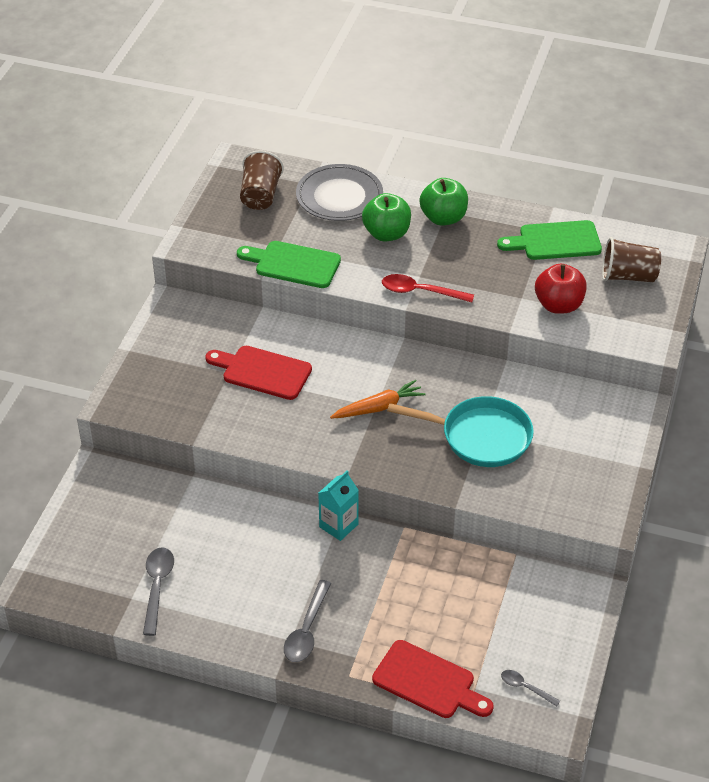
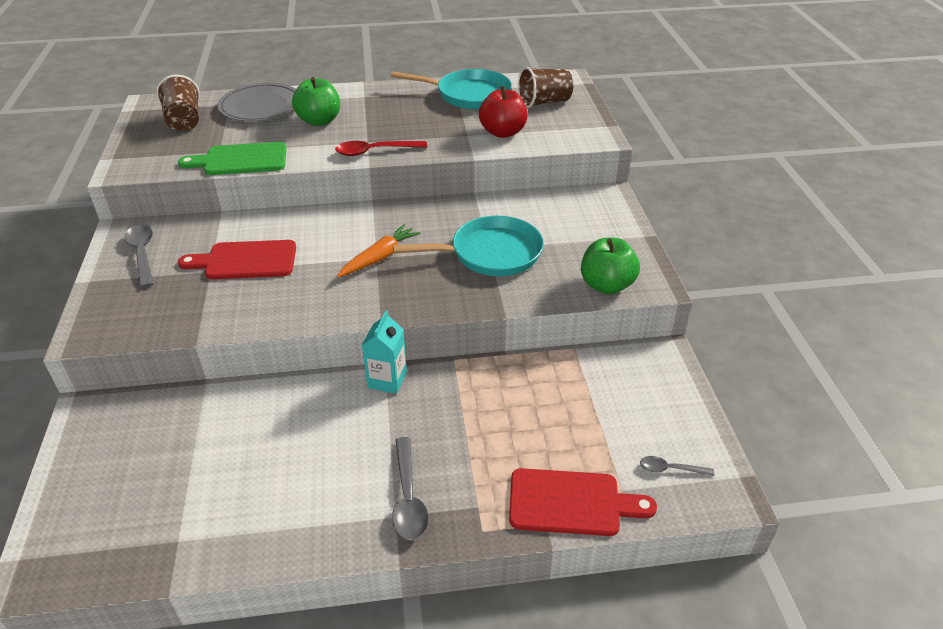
camera: 25 degrees left, 5 degrees down
grey spoon [143,547,174,636] -> grey spoon moved to [124,224,154,288]
green apple [420,178,468,226] -> green apple moved to [581,238,640,294]
green cutting board [497,220,602,260] -> turquoise pan [391,69,512,109]

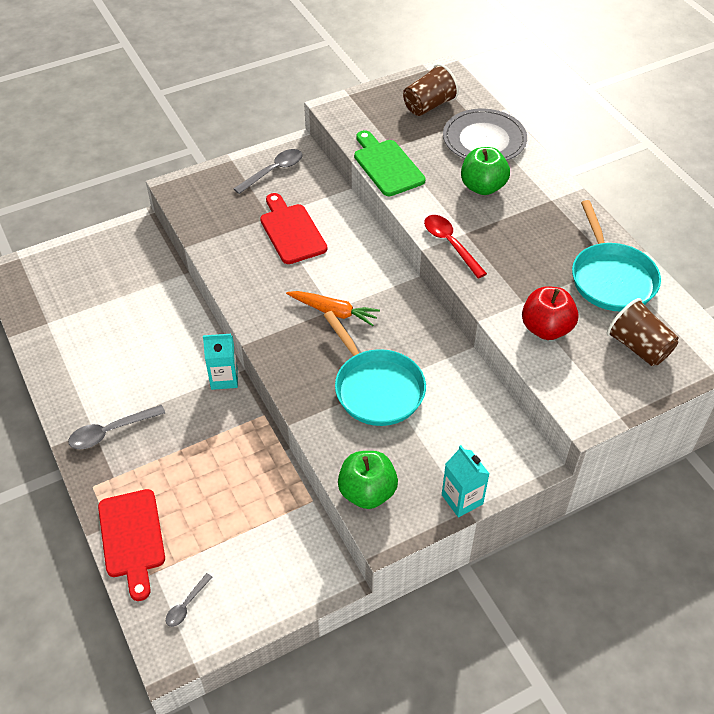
camera: 70 degrees right, 10 degrees up
grey spoon [640,456,714,476] -> grey spoon turned 135 degrees counterclockwise [166,573,212,627]
none -> turquoise carton [442,445,490,517]

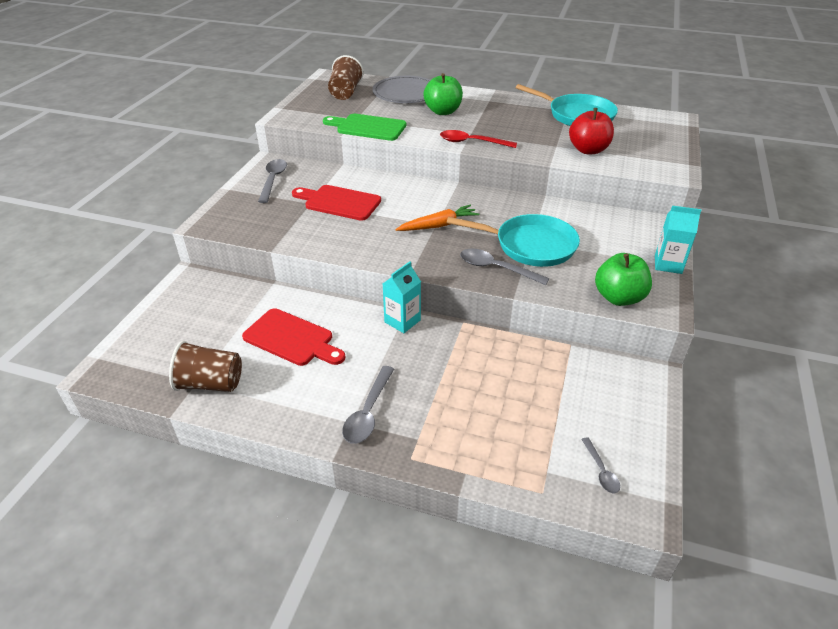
camera: 45 degrees left, 10 degrees down
red cutting board [98,489,165,601] -> red cutting board moved to [242,308,345,366]
brown cup [607,298,679,366] -> brown cup moved to [169,341,242,392]
none -> grey spoon [460,249,550,285]

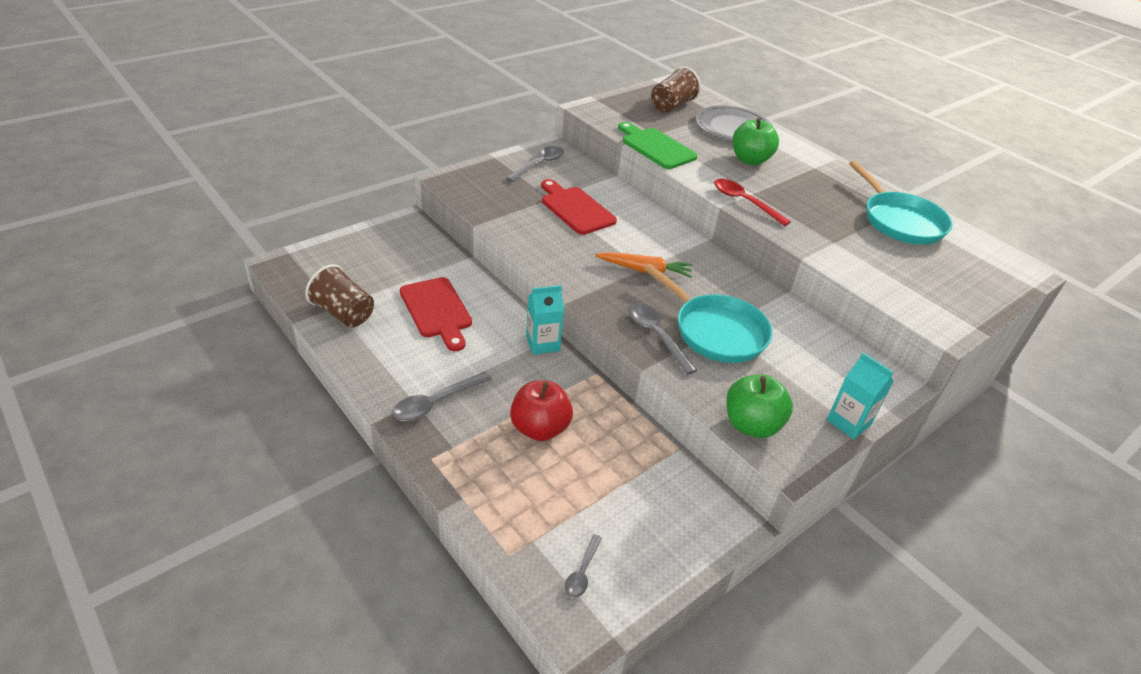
camera: 30 degrees right, 0 degrees up
red apple [569,108,614,154] -> red apple moved to [510,381,573,441]

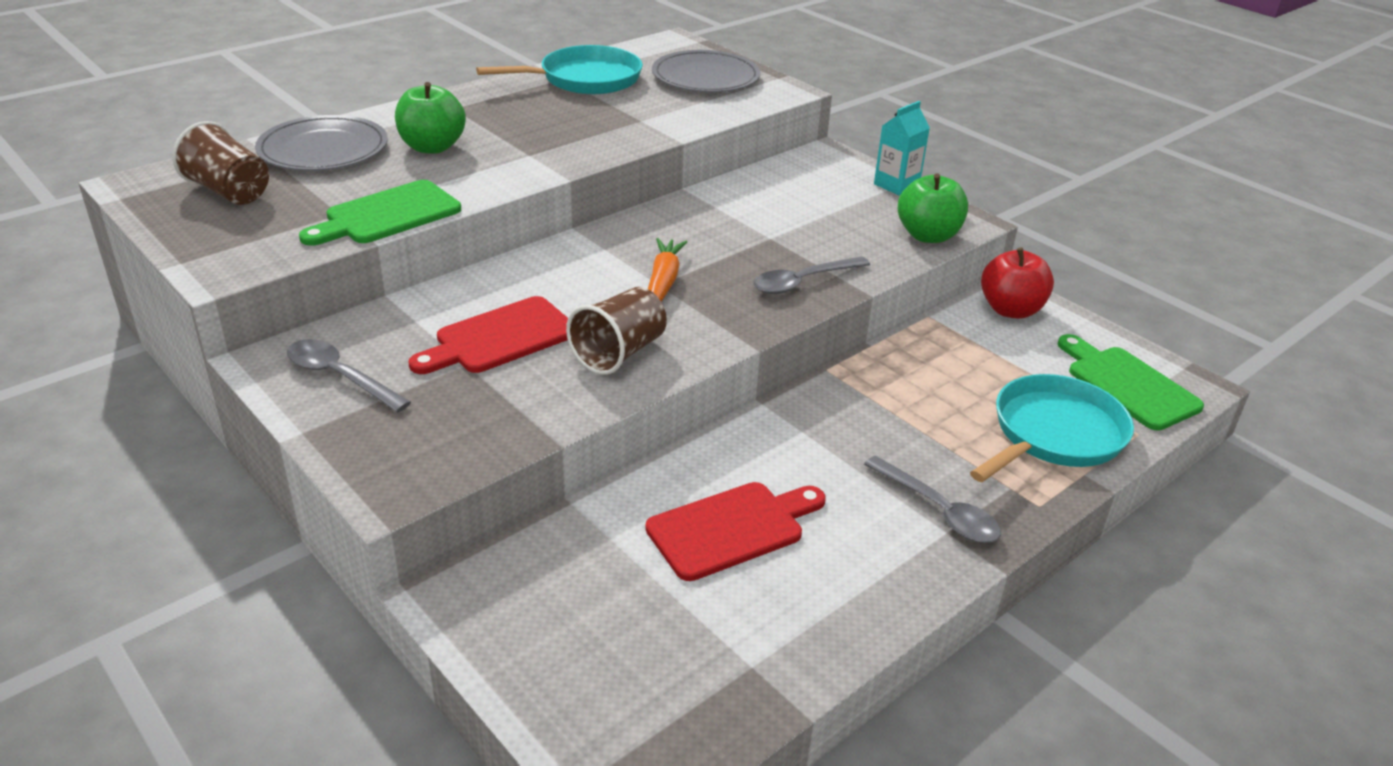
camera: 90 degrees left, 5 degrees down
brown cup [305,264,374,327] -> brown cup moved to [566,287,667,375]
red apple [510,381,573,441] -> red apple moved to [981,247,1054,319]
turquoise carton [526,285,564,355] -> none
grey spoon [565,534,602,598] -> green cutting board [1058,334,1204,431]
turquoise pan [644,264,773,363] -> turquoise pan moved to [970,374,1134,482]
red spoon [714,179,791,226] -> none
none -> grey plate [652,50,761,92]

